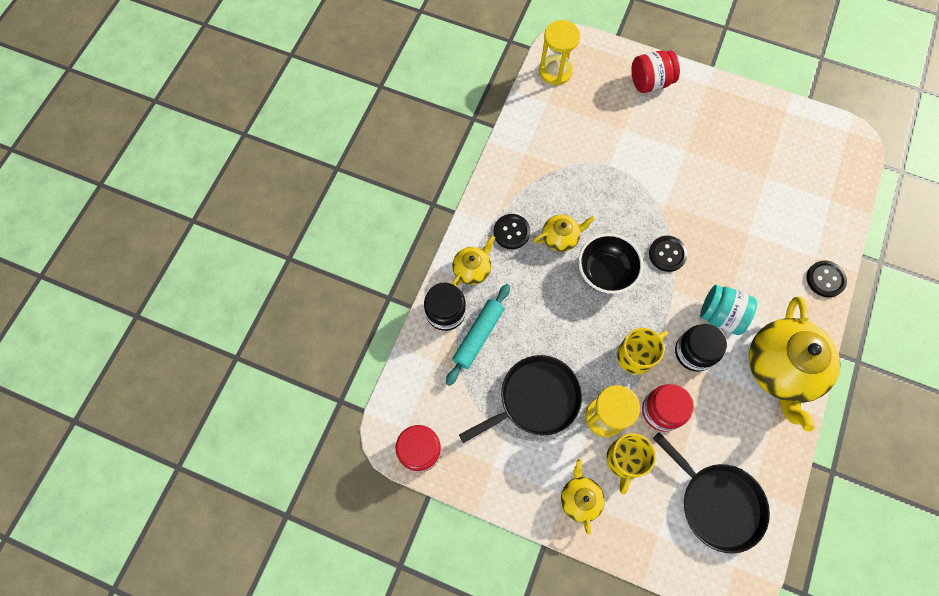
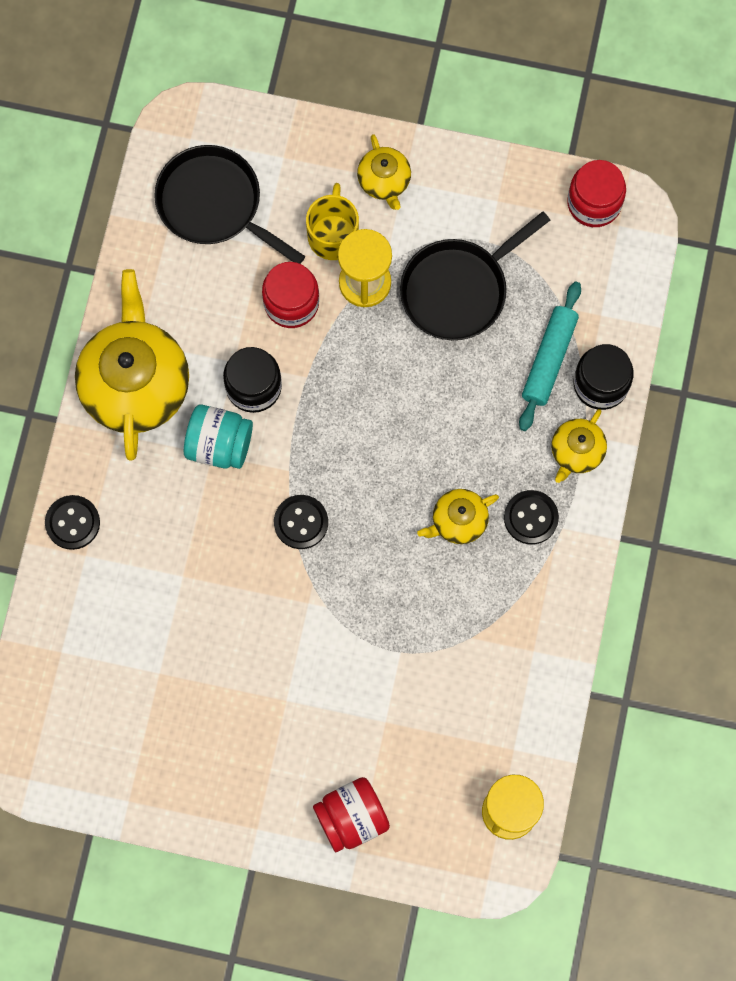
camera: 170 degrees right, 5 degrees up
black bowl [578,233,643,294] -> none
yellow mug [617,328,668,375] -> none

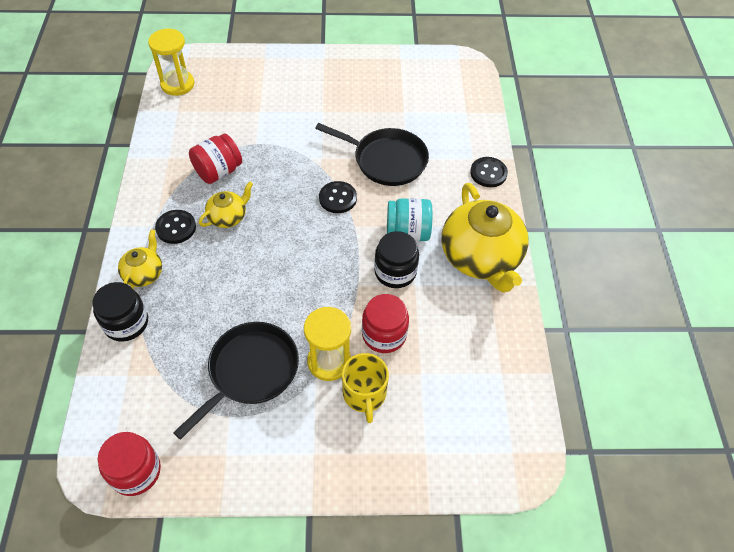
camera: 165 degrees right, 20 degrees down
black pan [154,145,305,264] -> black pan moved to [315,123,429,186]
red jar [313,777,390,852] -> red jar moved to [189,134,242,184]
yellow teapot [357,134,411,210] -> none
turquoise rolling pin [519,282,581,431] -> none

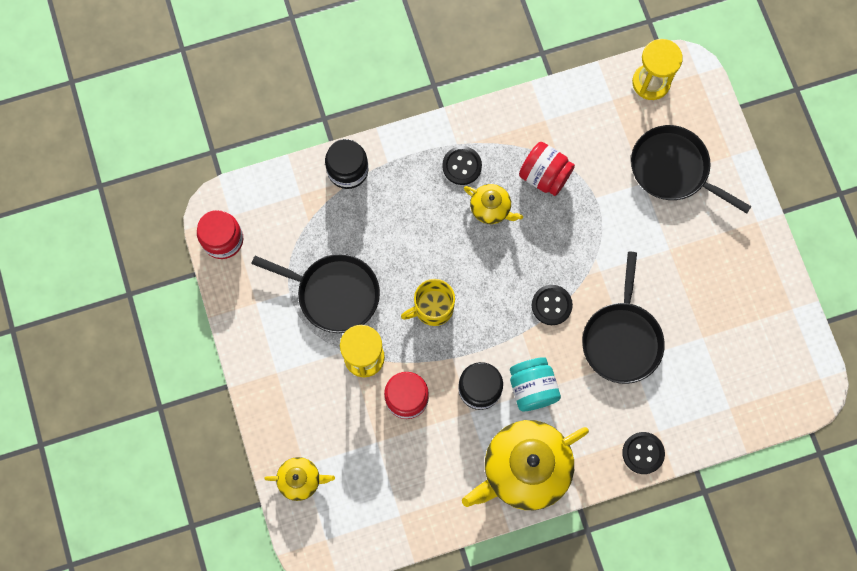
camera: 75 degrees right, 20 degrees up
yellow teapot [118,229,162,289] -> yellow teapot moved to [264,457,335,501]
yellow mug [342,353,389,423] -> yellow mug moved to [401,279,455,326]
none -> black pan [631,125,752,214]

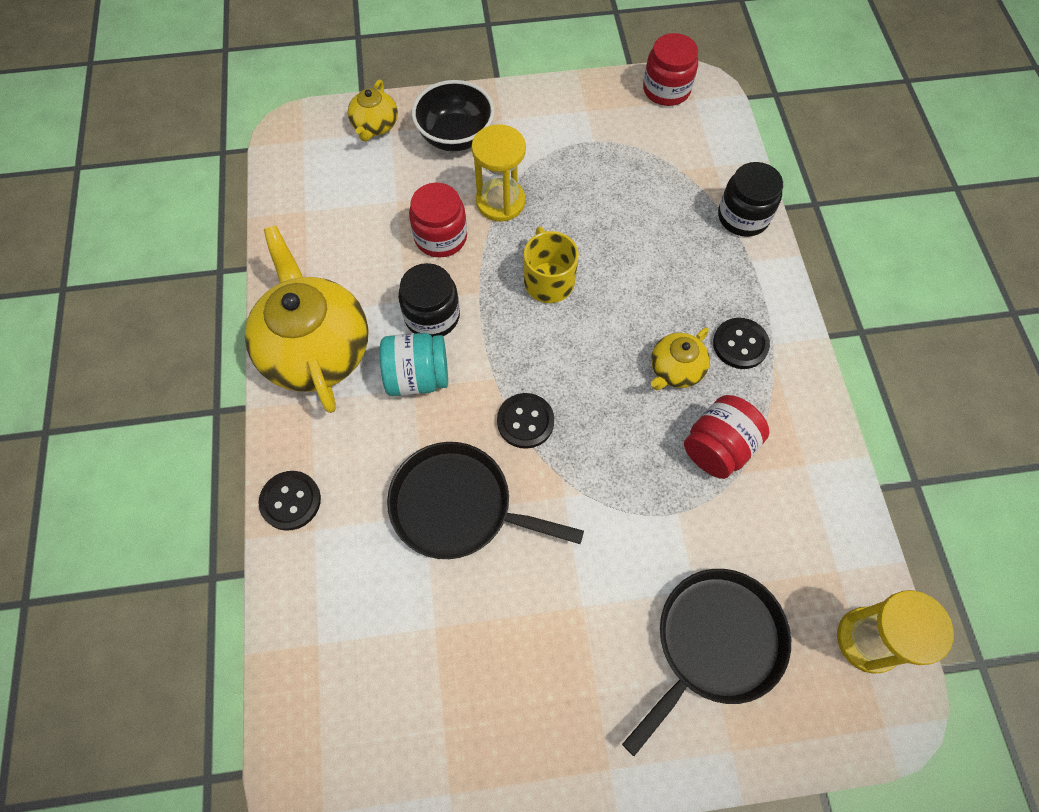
camera: 100 degrees right, 10 degrees down
black pan [251,254,380,333] -> none
none -> black bowl [412,80,495,151]

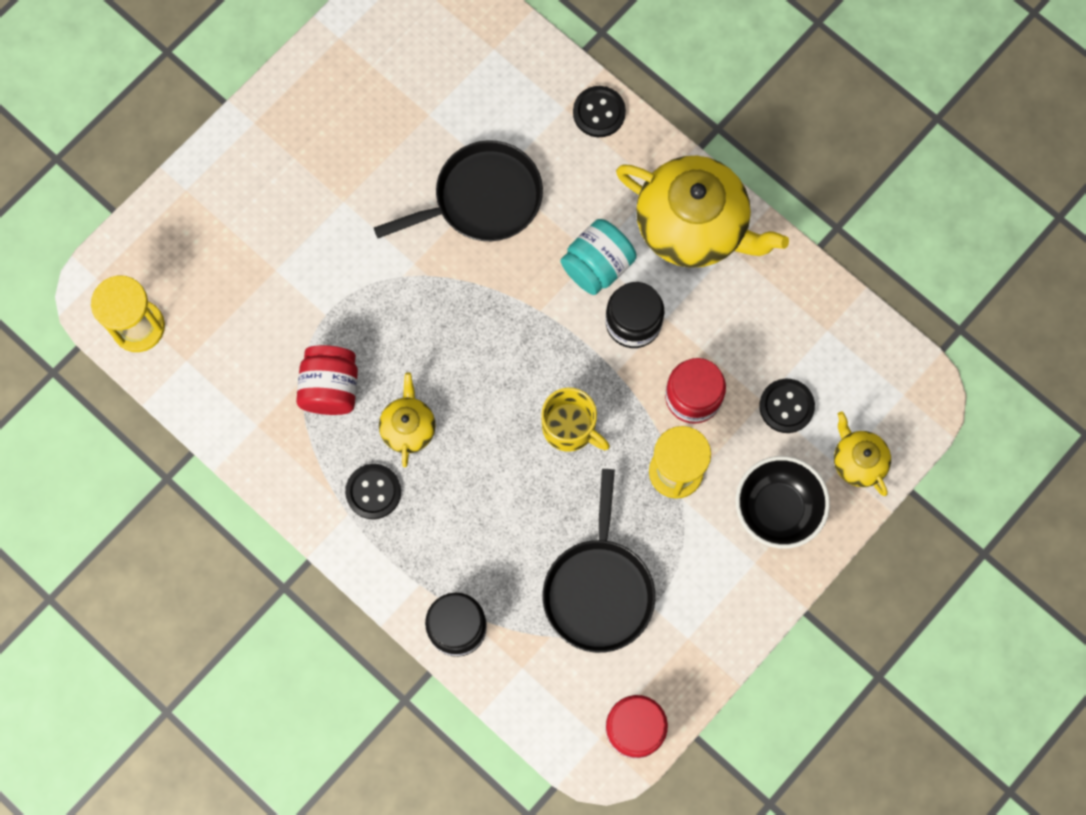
camera: 140 degrees right, 10 degrees up
black button [497,393,554,449] -> black button moved to [759,379,815,433]
black pan [622,569,791,756] -> black pan moved to [543,469,655,653]

